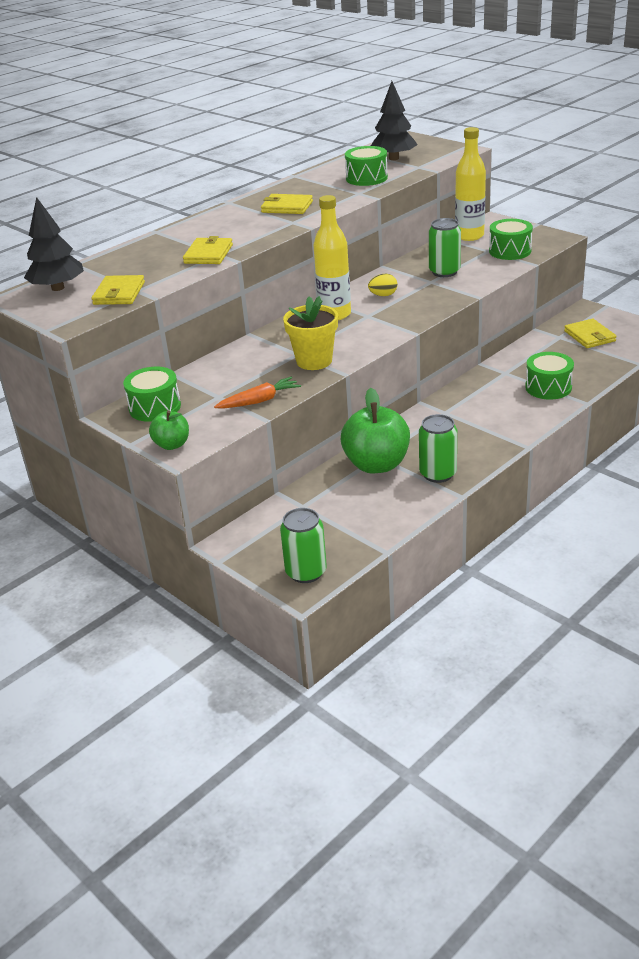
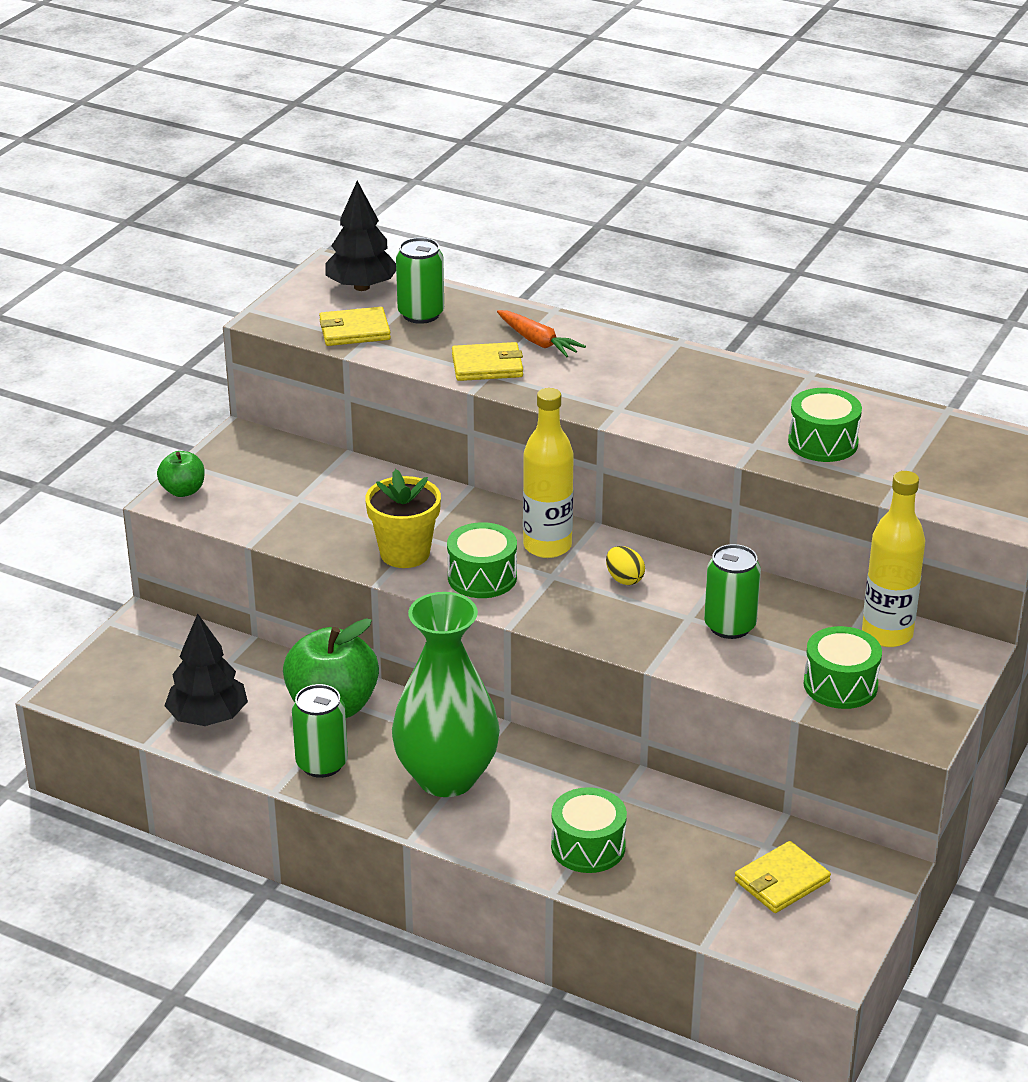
camera: 70 degrees right, 0 degrees up
green drum [123,367,181,422] -> green drum moved to [447,522,517,598]
orange carrot [214,376,301,408] -> orange carrot moved to [497,310,586,357]
yellow wallet [261,194,313,214] -> none
green can [280,508,327,583] -> green can moved to [396,238,444,324]
black tree [371,81,417,160] -> black tree moved to [164,614,248,726]
none -> green vase [392,592,500,797]

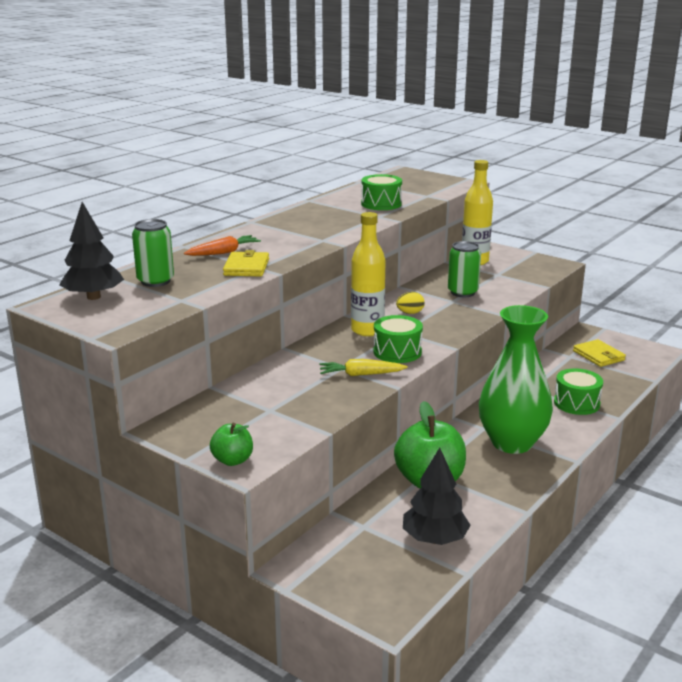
camera: 80 degrees left, 10 degrees down
green can [292,684,348,778] -> none
yellow wallet [319,307,391,346] -> none
yellow flower pot [365,469,441,568] -> yellow carrot [319,359,408,376]
green drum [803,626,882,709] -> none

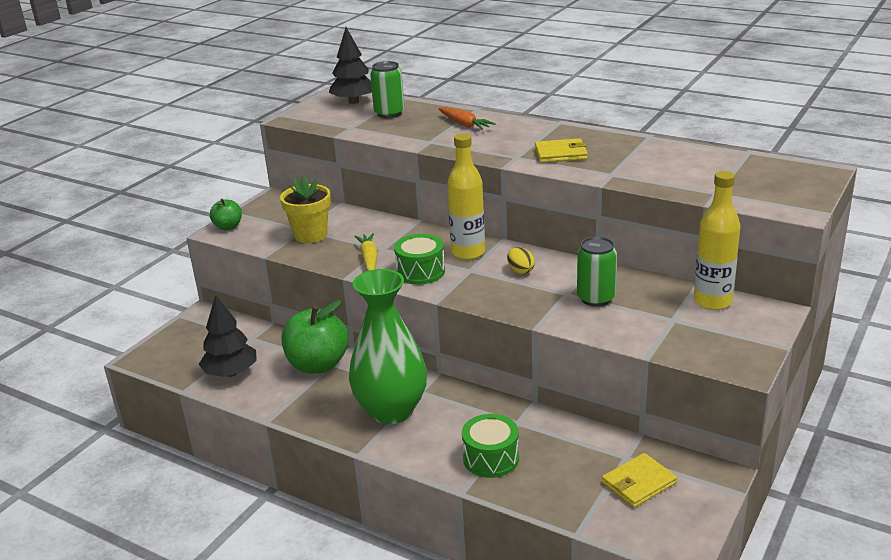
camera: 85 degrees right, 5 degrees up
yellow wallet [223,250,269,277] -> yellow wallet moved to [535,138,588,163]
green drum [361,174,402,210] -> none
none -> yellow flower pot [280,175,331,243]

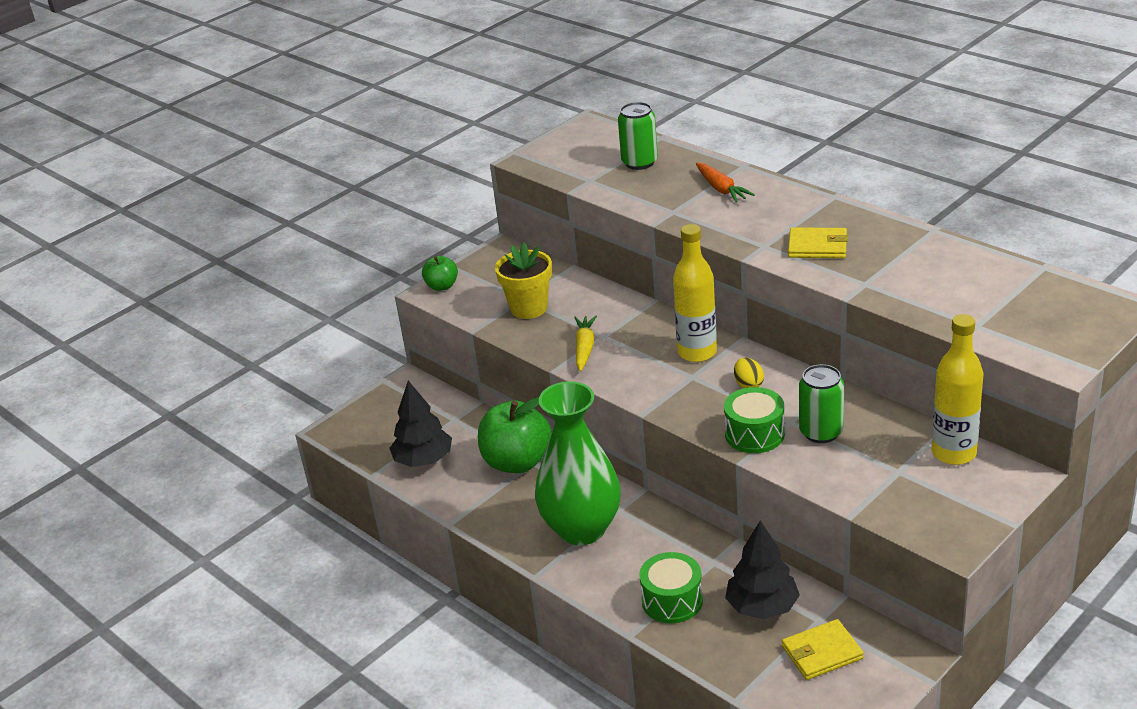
camera: 15 degrees right, 5 degrees up
black tree [329,27,372,104] -> black tree moved to [725,521,800,619]
green drum [394,234,445,285] -> green drum moved to [724,387,785,453]

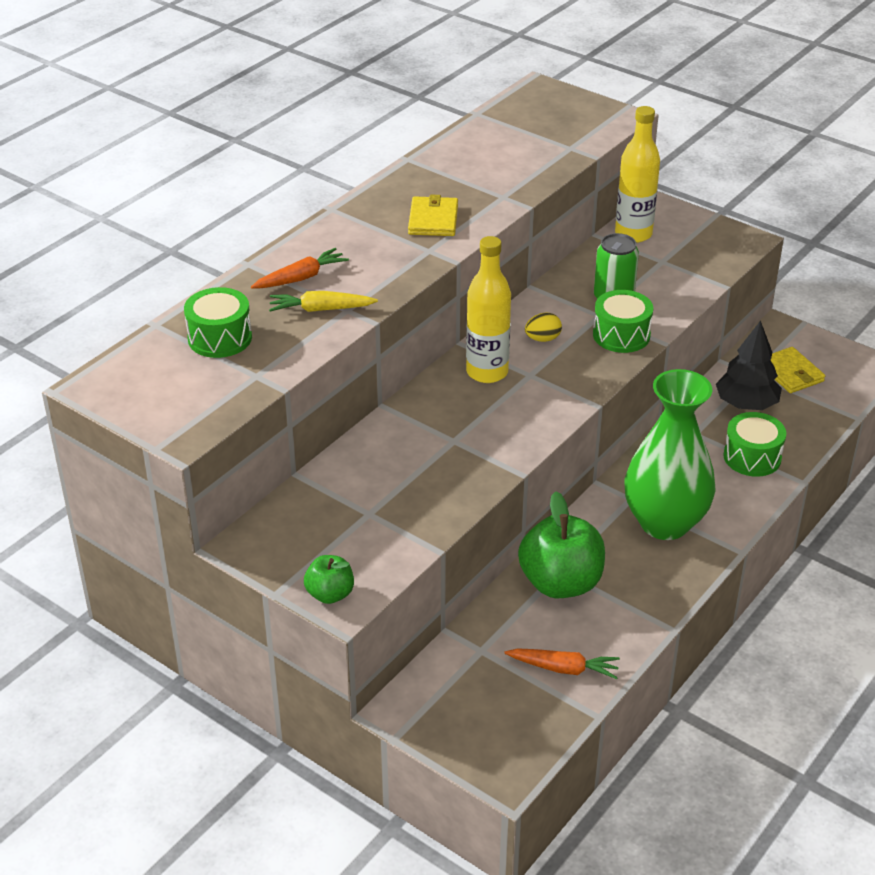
camera: 100 degrees left, 5 degrees up
black tree [389,381,452,467] -> orange carrot [504,648,620,679]
yellow flower pot [495,243,552,319] -> none
yellow carrot [574,315,597,372] -> yellow carrot moved to [269,291,378,312]
green can [618,102,658,170] -> green drum [184,287,252,358]

